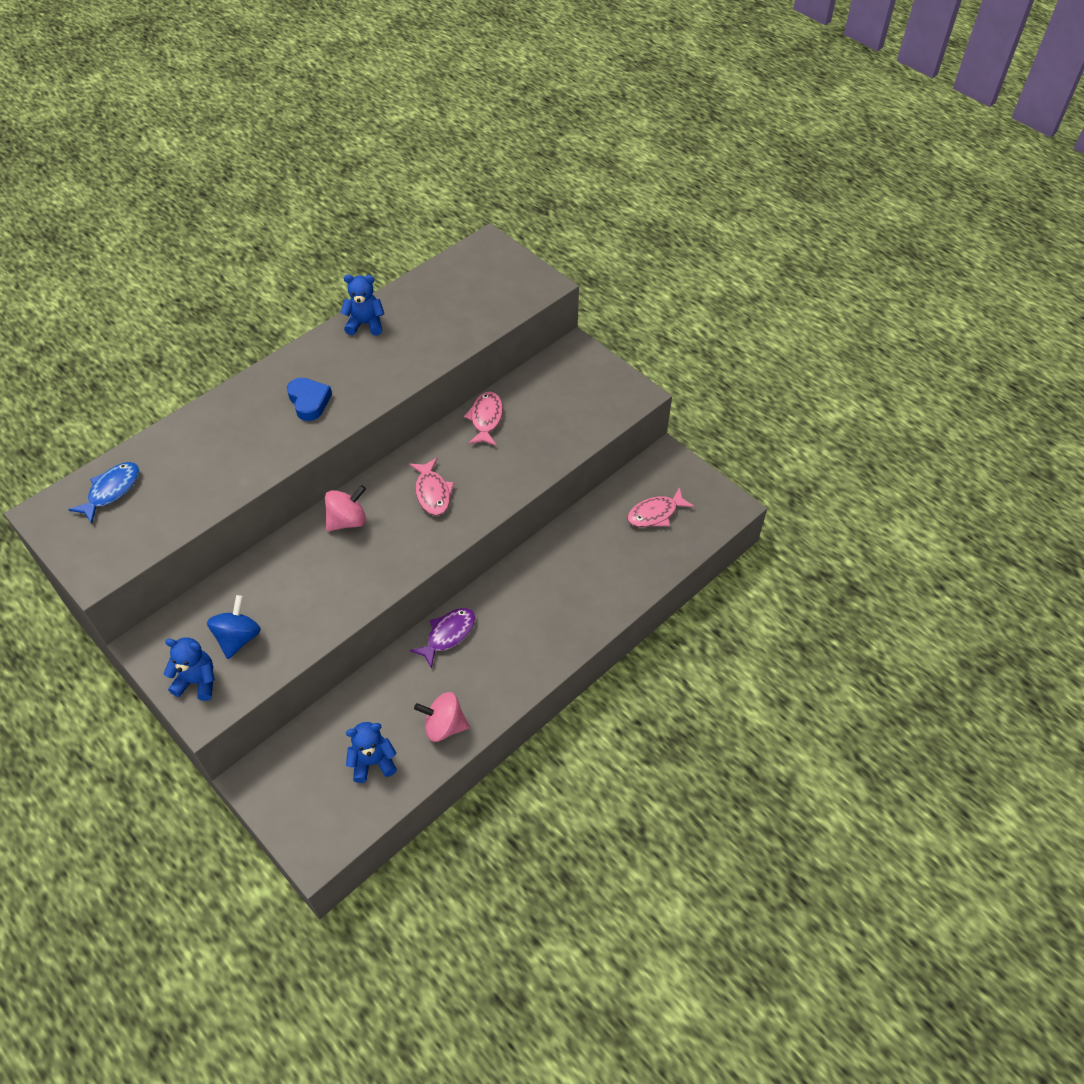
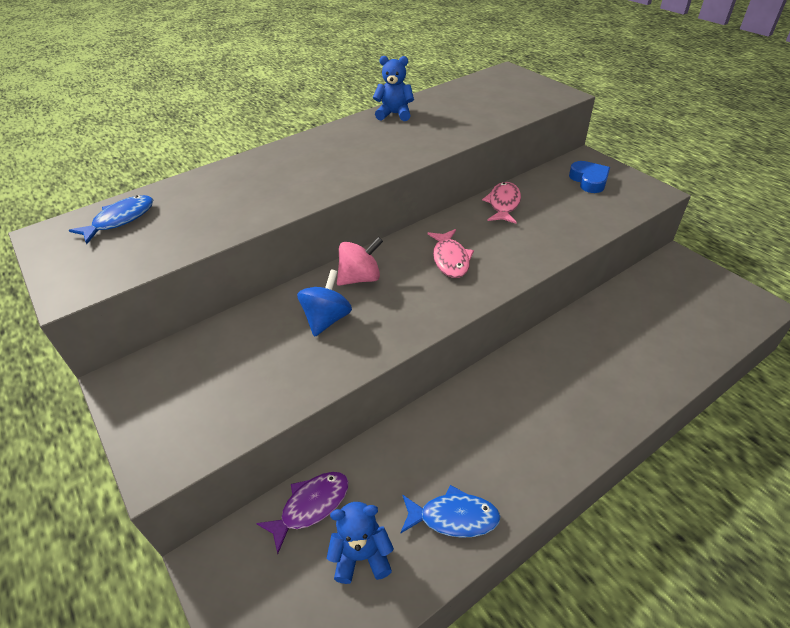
camera: 10 degrees right, 10 degrees down
blue teddy bear [164,637,215,701] -> none
blue spinning top [207,595,261,659] -> blue spinning top moved to [297,269,352,337]
blue heart [287,378,332,421] -> blue heart moved to [569,161,610,193]
purple fish [410,608,476,669] -> purple fish moved to [256,472,349,554]
pink spinning top [414,692,470,742] -> blue fish [400,485,501,538]
pink fish [627,487,694,527] -> none

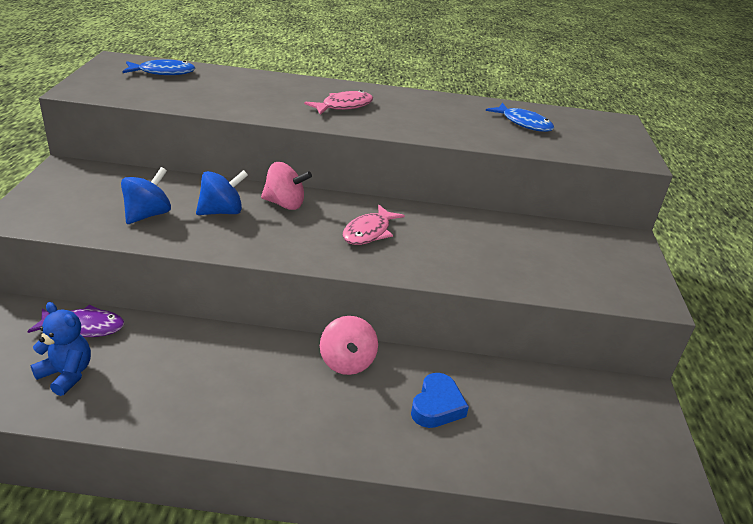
camera: 35 degrees right, 10 degrees down
blue teddy bear [373,56,414,121] -> none
blue fish [400,485,501,538] -> blue fish moved to [486,103,554,132]
pink fish [482,182,521,224] -> pink fish moved to [304,90,373,115]
blue heart [569,161,610,193] -> blue heart moved to [411,373,469,428]
none -> blue spinning top [121,167,171,224]
none -> pink spinning top [320,316,378,375]

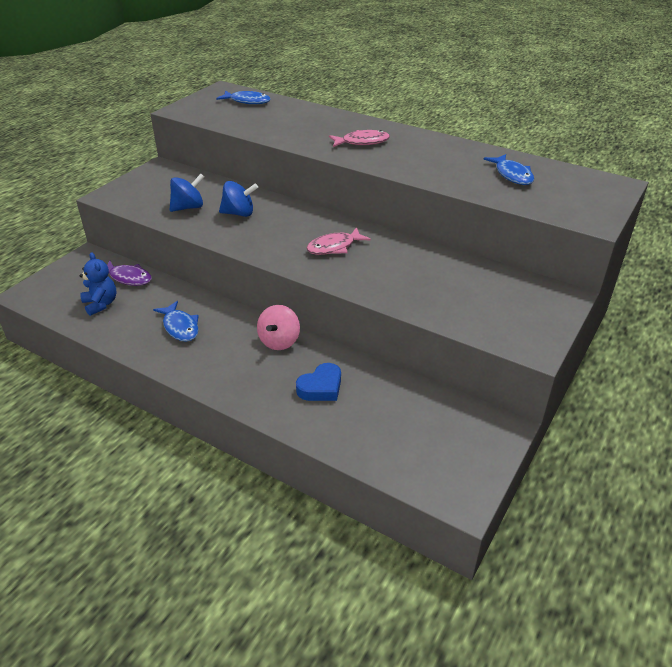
camera: 30 degrees right, 5 degrees up
pink spinning top [261,162,312,210] -> none
none -> blue fish [153,301,199,342]

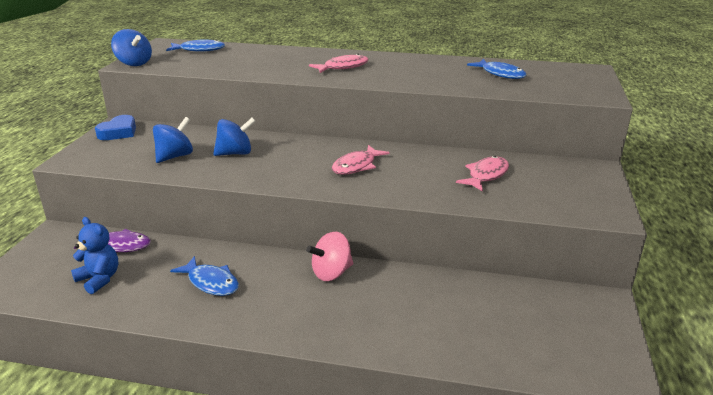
camera: 20 degrees left, 10 degrees down
pink spinning top [257,305,300,350] -> pink spinning top turned 60 degrees clockwise [306,232,353,281]
blue heart [296,363,341,401] -> blue heart moved to [95,115,136,140]
none -> blue spinning top [111,29,152,66]
none -> pink fish [456,156,509,192]

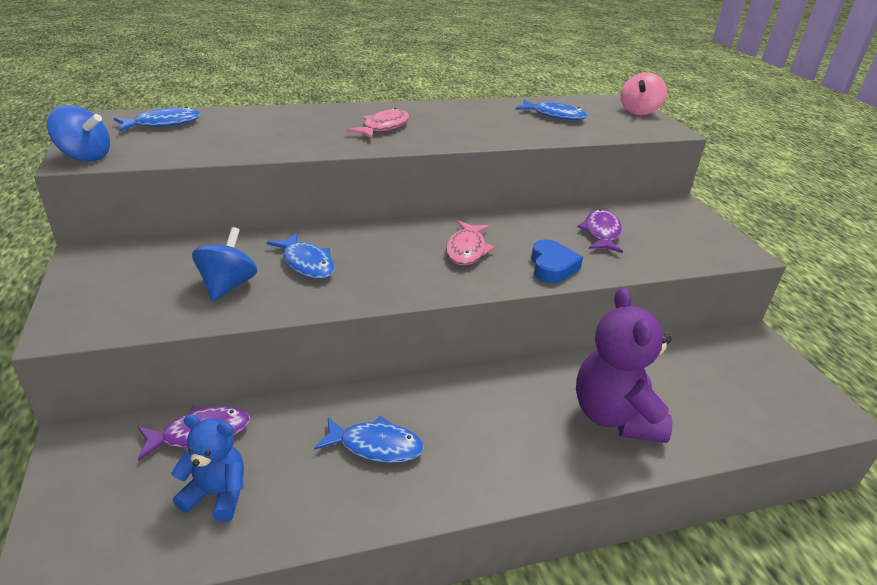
camera: 30 degrees left, 5 degrees up
blue heart [95,115,136,140] -> blue heart moved to [531,239,583,283]
blue spinning top [213,118,256,156] -> blue fish [266,232,335,279]
pink spinning top [306,232,353,281] -> pink spinning top moved to [621,72,667,115]
pink fish [456,156,509,192] -> purple fish [577,210,623,253]
none -> purple teddy bear [576,287,672,443]

